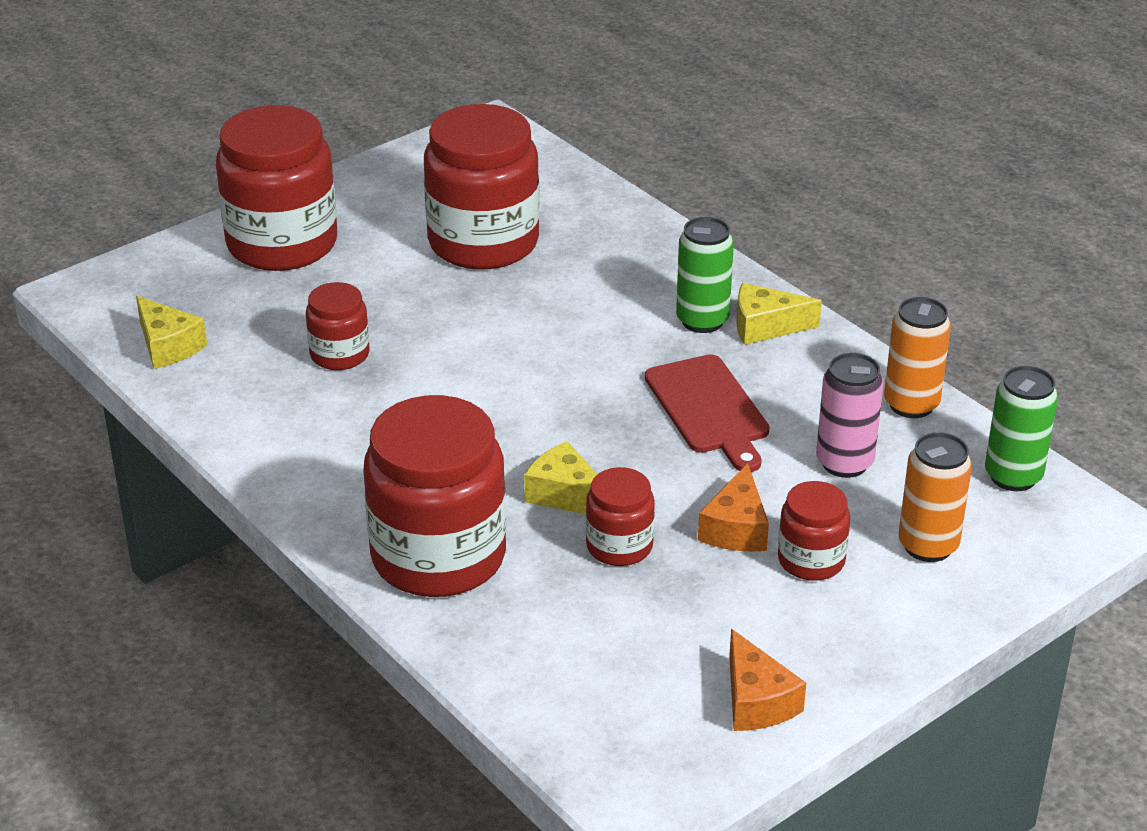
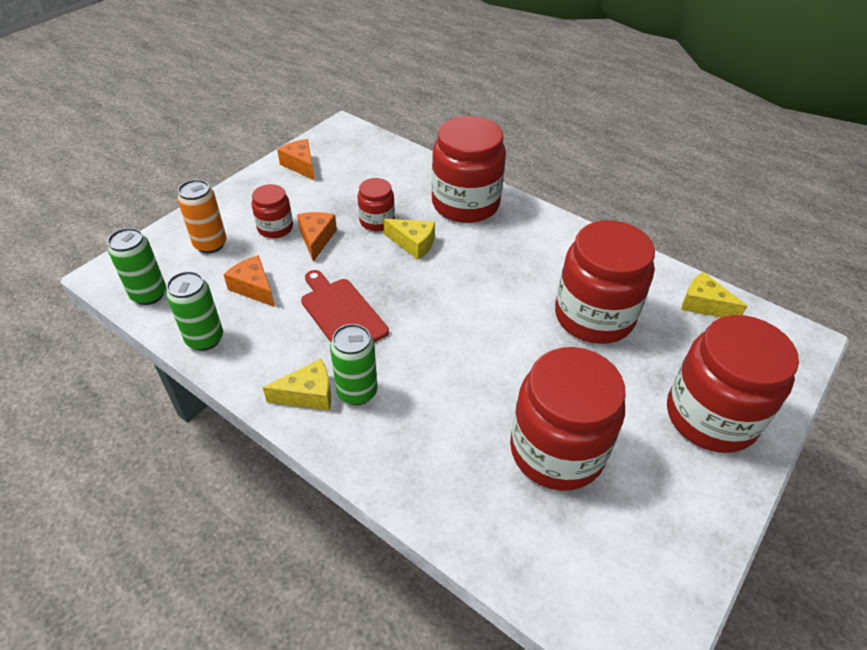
camera: 165 degrees right, 10 degrees up
red jar [306,282,369,370] -> red jar [555,220,655,344], size x2.01
pink can [816,353,884,478] -> orange cheese [223,255,275,307]
orange can [884,297,951,418] -> green can [166,271,223,351]

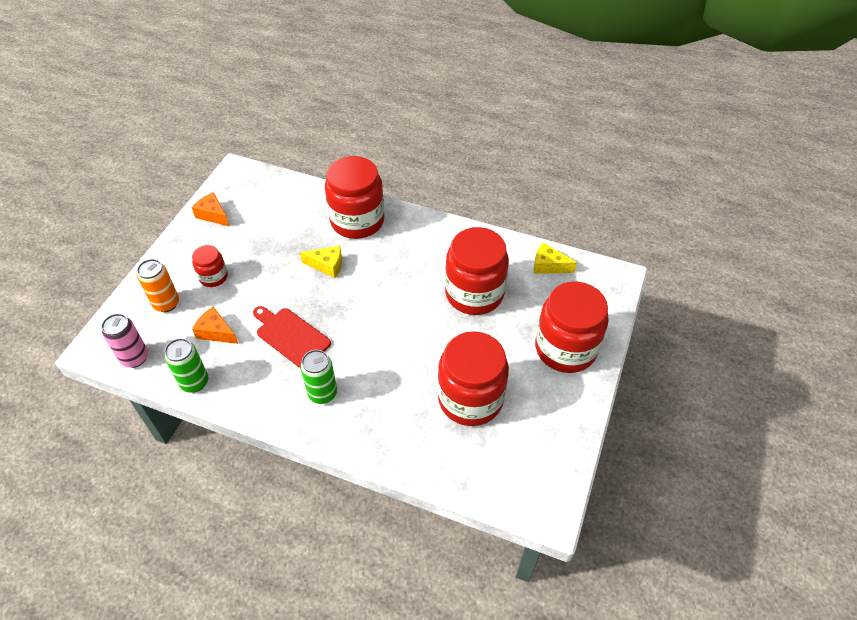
camera: 15 degrees left, 5 degrees up
green can [108,228,166,305] -> pink can [101,314,148,368]
yellow cheese [263,359,331,411] -> none
orange cheese [297,212,337,262] -> none
red jar [357,178,395,231] -> none

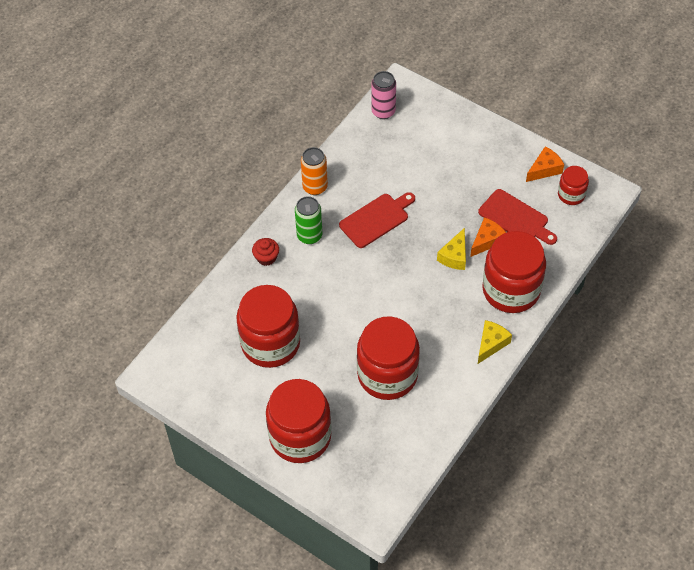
camera: 105 degrees right, 5 degrees up
orange can [137,259,179,312] -> orange can moved to [301,147,328,195]
green can [165,338,209,393] -> none
red jar [192,245,228,287] -> red jar moved to [558,166,589,205]
orange cheese [192,307,238,344] -> orange cheese moved to [470,217,506,257]
yellow cheese [534,242,577,274] -> yellow cheese moved to [478,320,512,364]
none -> red cupcake [252,238,279,266]
none -> red cutting board [478,189,557,245]

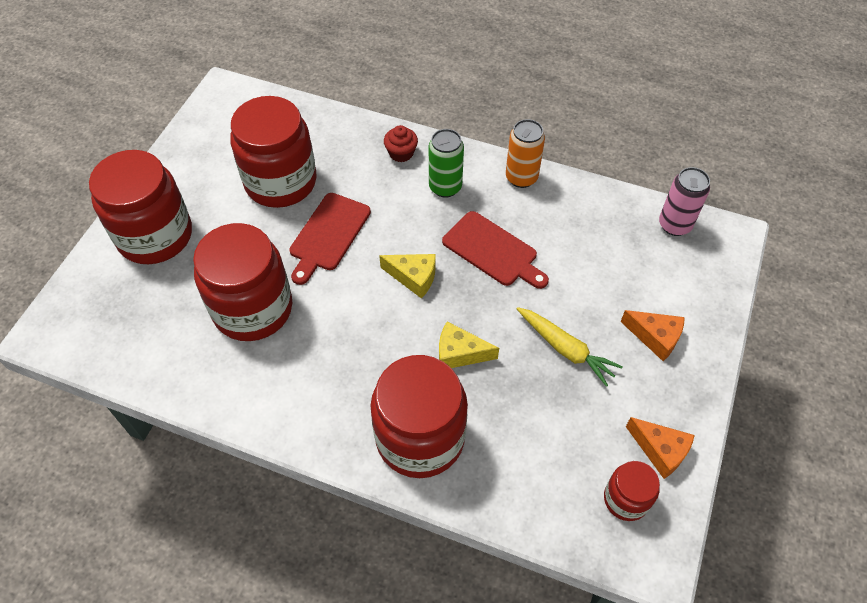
camera: 75 degrees right, 0 degrees up
orange cheese [470,217,506,257] -> orange cheese moved to [621,310,685,361]
red cutting board [478,189,557,245] -> red cutting board moved to [289,193,371,285]
yellow cheese [478,320,512,364] -> yellow cheese moved to [379,254,436,299]
none -> yellow carrot [517,307,622,387]

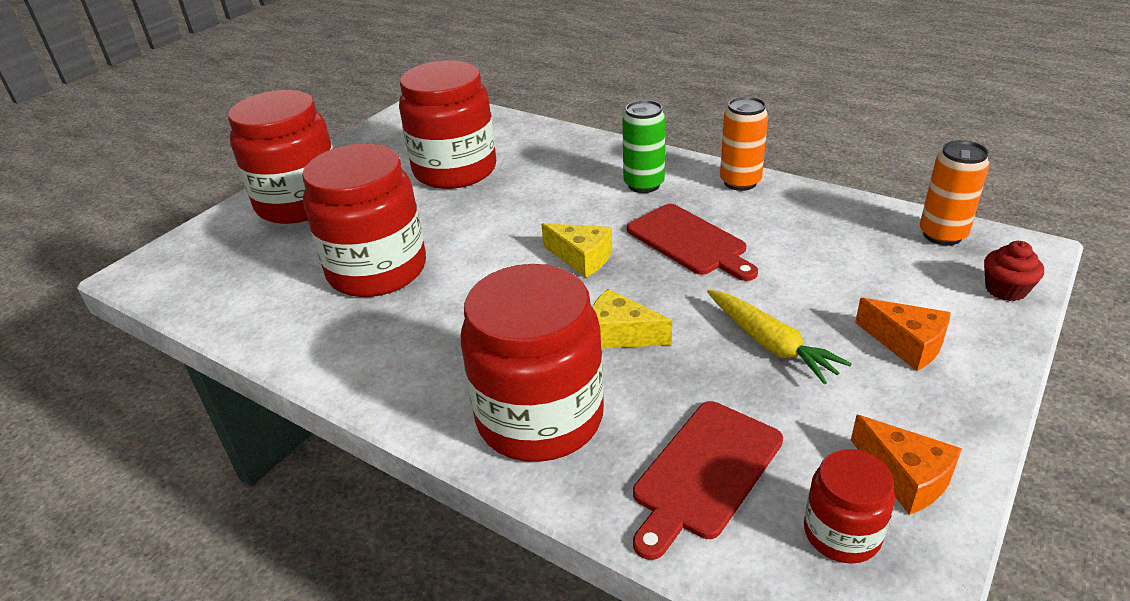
camera: 15 degrees right, 20 degrees down
red cutting board [289,193,371,285] -> red cutting board moved to [633,401,783,560]
red cupcake [384,125,418,162] -> red cupcake moved to [984,241,1044,301]
pink can [659,167,710,236] -> orange can [920,140,990,245]

